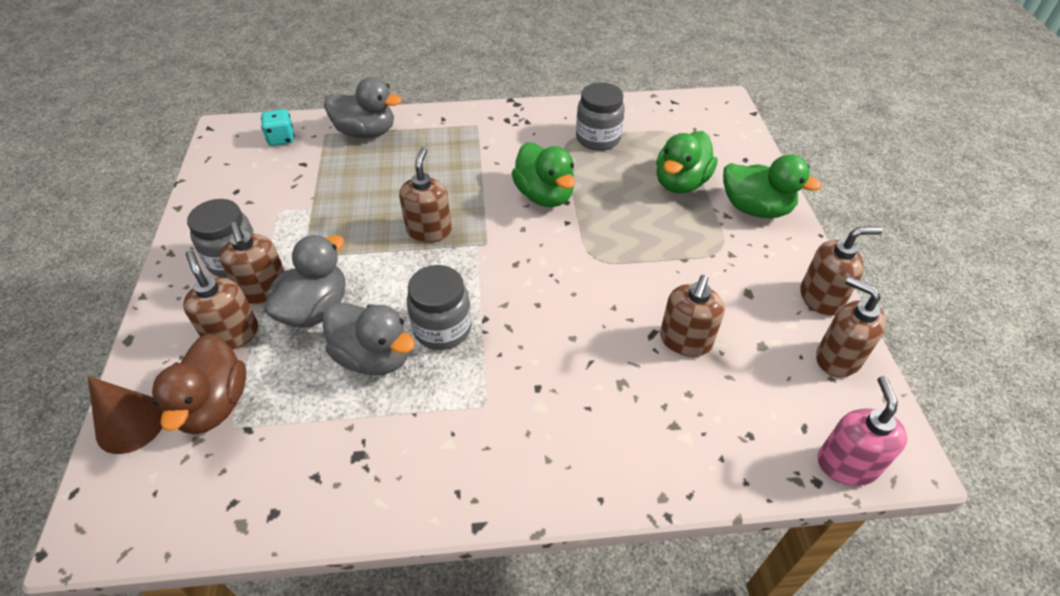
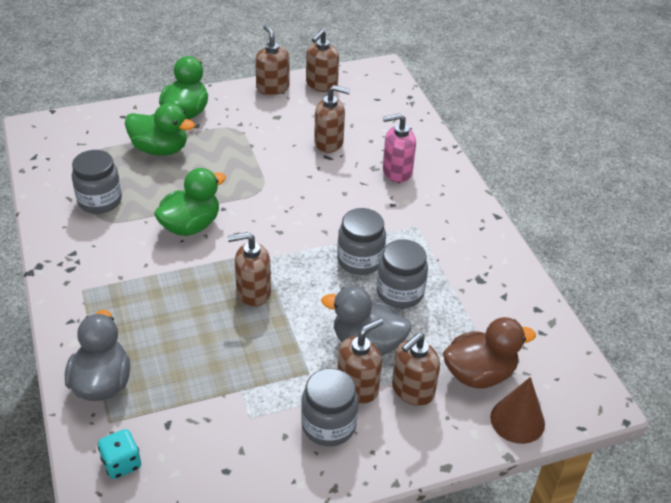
camera: 105 degrees left, 5 degrees down
grey duck [322,302,415,375] -> grey jar [377,239,428,308]
pink soap dispenser [818,376,907,486] -> pink soap dispenser moved to [383,113,416,183]

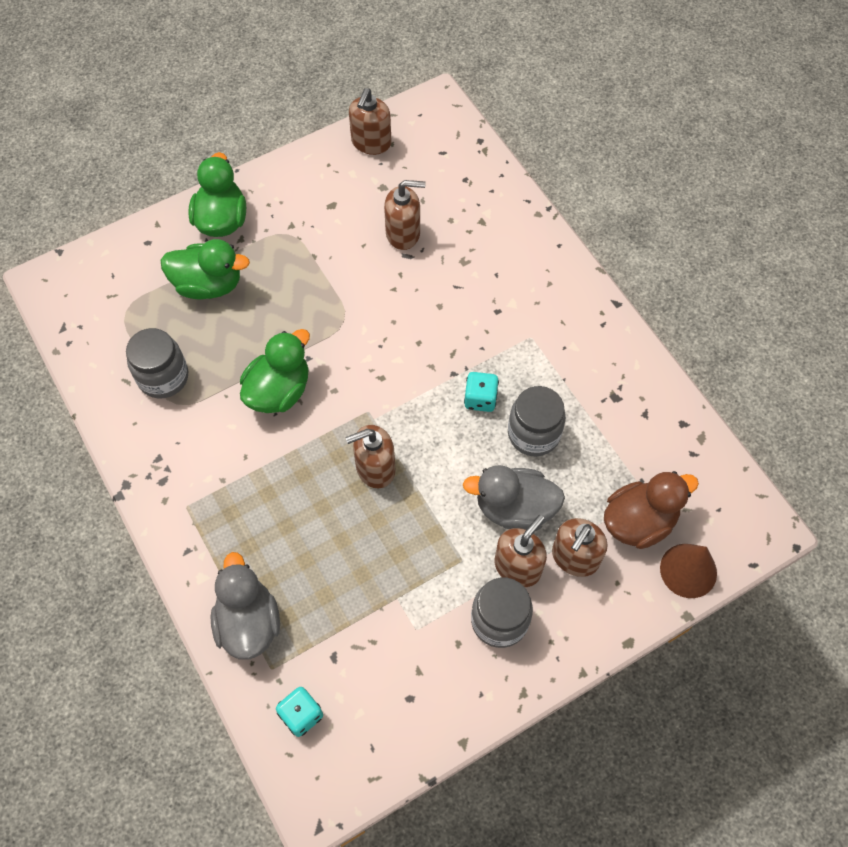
camera: 10 degrees left, 20 degrees up
brown soap dispenser [255,25,289,95] -> none
grey jar [337,208,386,275] -> turquoise dice [464,372,499,412]
pink soap dispenser [383,113,416,183] -> none

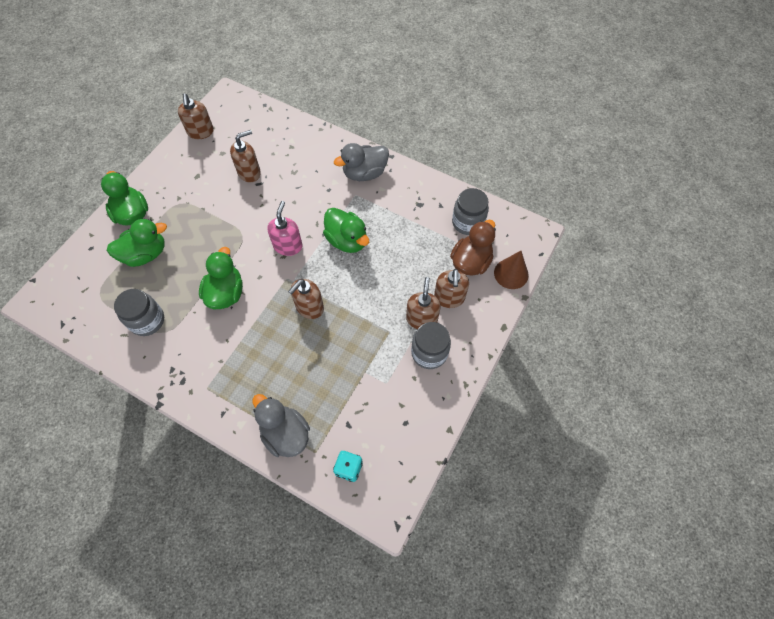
camera: 30 degrees left, 0 degrees up
grey duck [463,465,565,531] -> grey duck moved to [334,143,389,181]
turquoise dice [464,372,499,412] -> green duck [323,208,369,253]
grey jar [508,386,566,456] -> grey jar moved to [452,188,489,235]
none -> pink soap dispenser [267,201,302,256]

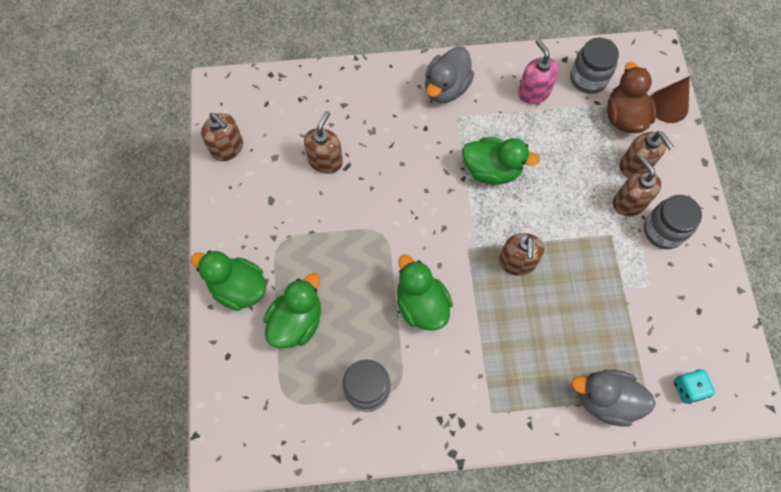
camera: 35 degrees left, 5 degrees up
pink soap dispenser [267,201,302,256] -> pink soap dispenser moved to [518,39,559,104]

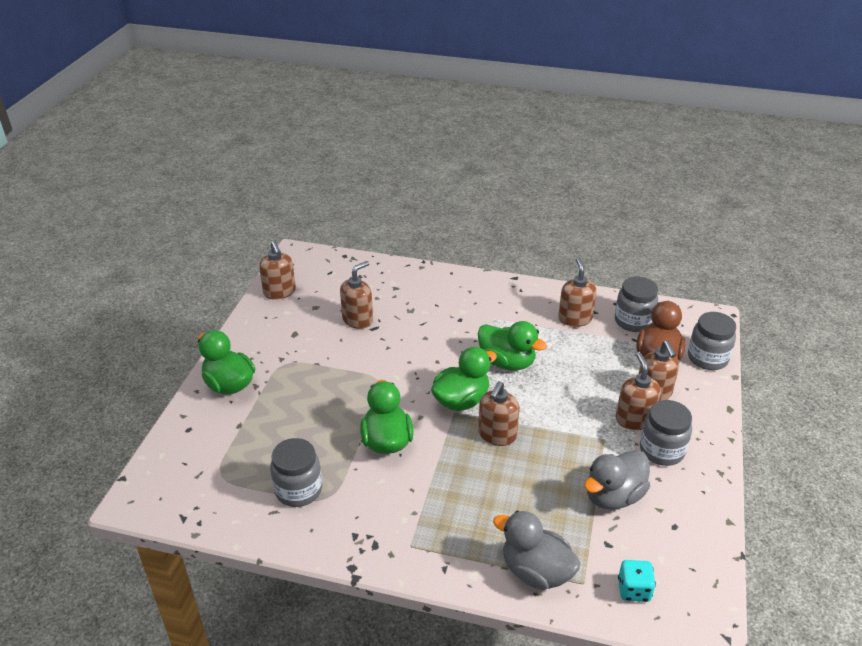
camera: 20 degrees right, 30 degrees down
green duck [263,273,321,348] -> green duck moved to [431,347,497,411]
grey duck [425,46,474,103] -> grey duck moved to [584,450,650,510]
pink soap dispenser [518,39,559,104] -> brown soap dispenser [558,257,597,327]
brown cone [651,76,690,123] -> grey jar [688,312,736,370]

